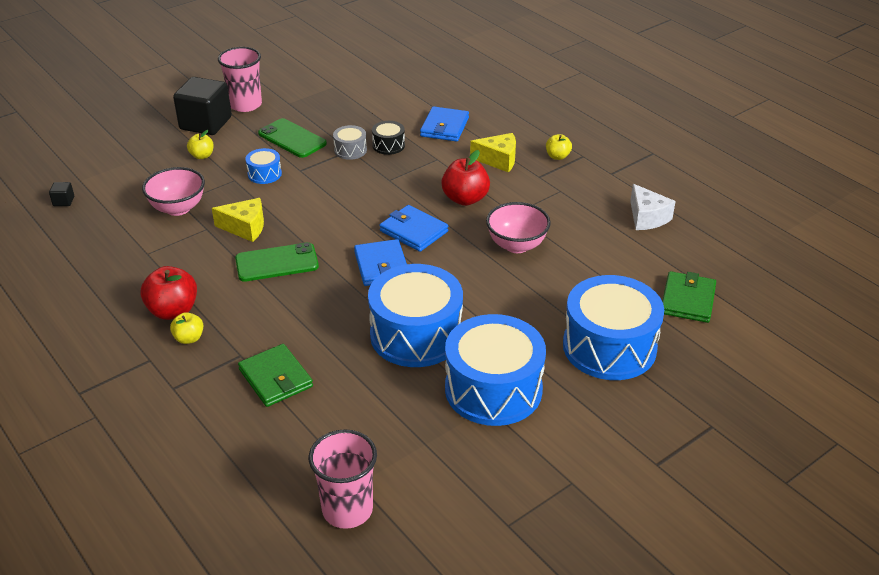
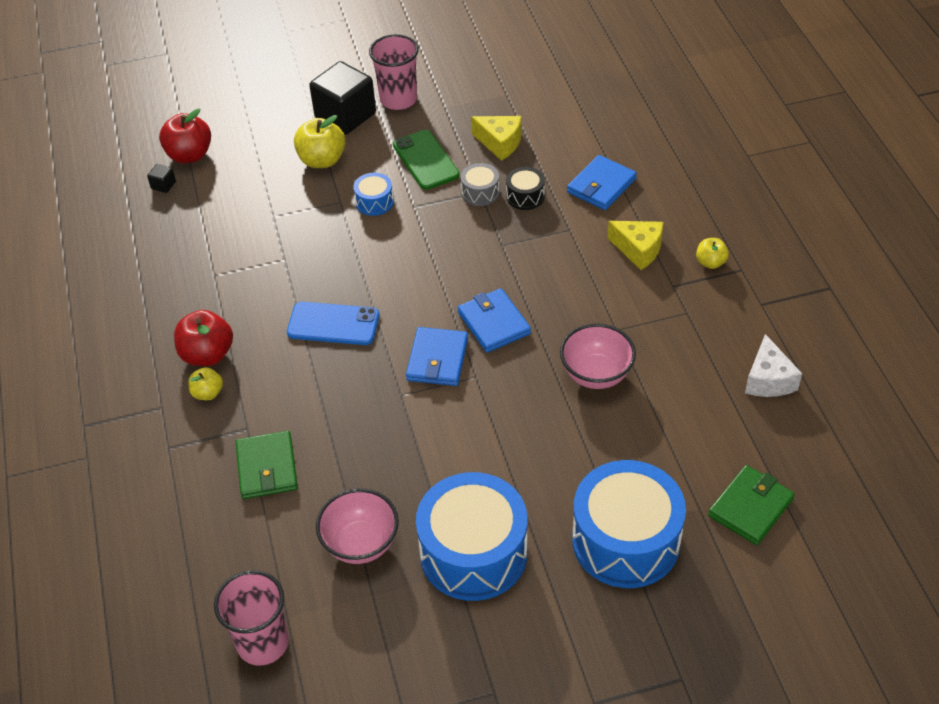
camera: 25 degrees right, 10 degrees up
pink bowl [142,167,205,216] -> pink bowl moved to [316,488,399,564]
yellow apple [187,130,214,159] -> yellow apple [294,115,346,168], size x1.74
yellow cheese [212,198,264,242] -> yellow cheese moved to [471,116,522,161]
green phone [235,242,319,282] -> blue phone [287,302,379,345]
blue drum [368,264,463,367] -> none
red apple [441,150,490,206] -> red apple moved to [159,108,211,163]

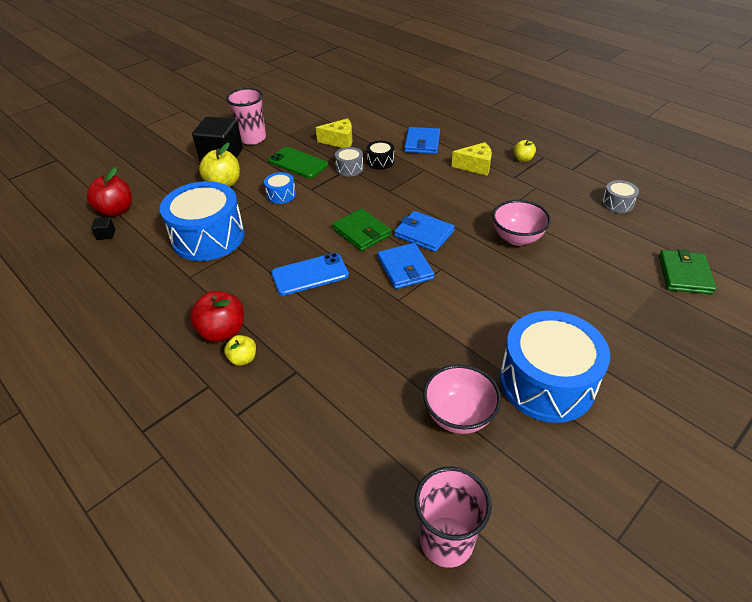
camera: 30 degrees left, 5 degrees down
green wallet [236,431,298,499] -> green wallet moved to [332,208,391,251]
blue drum [572,460,686,588] -> blue drum moved to [160,181,245,261]
white cheese [745,334,802,397] -> grey drum [602,180,639,213]

